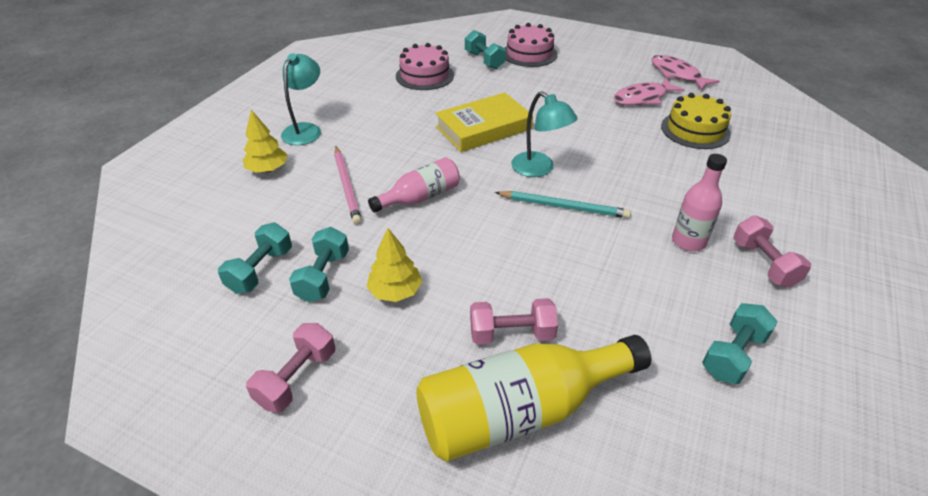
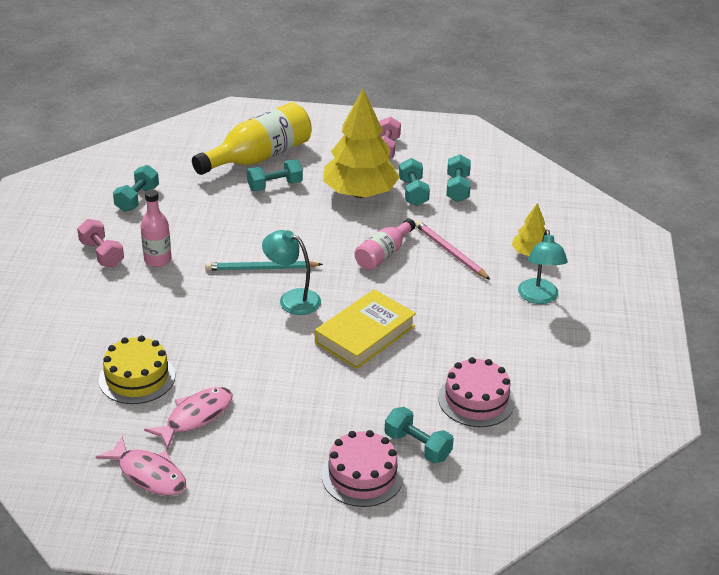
camera: 160 degrees right, 5 degrees down
yellow tree [366,228,422,302] -> yellow tree [323,88,400,198], size x2.05
pink dumbbell [470,298,558,345] -> turquoise dumbbell [247,159,303,191]

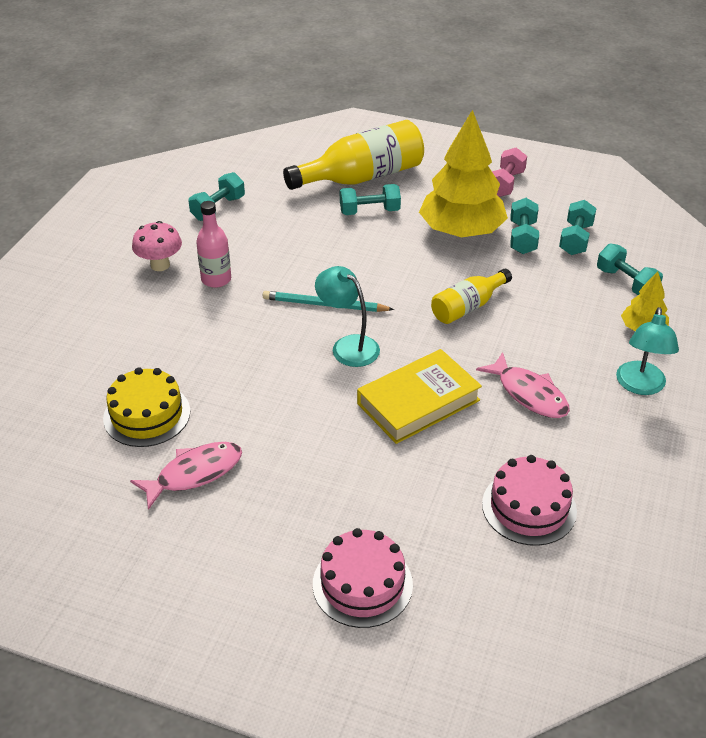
camera: 15 degrees right, 5 degrees up
pink dumbbell [77,219,124,267] -> pink mushroom [132,221,182,271]
pink fish [95,436,186,496] -> pink fish moved to [476,352,570,418]
pink bottle [354,219,416,270] -> yellow bottle [431,269,512,324]
turquoise dumbbell [385,407,454,463] -> turquoise dumbbell moved to [597,244,663,295]
pink pencil [415,220,491,280] -> none

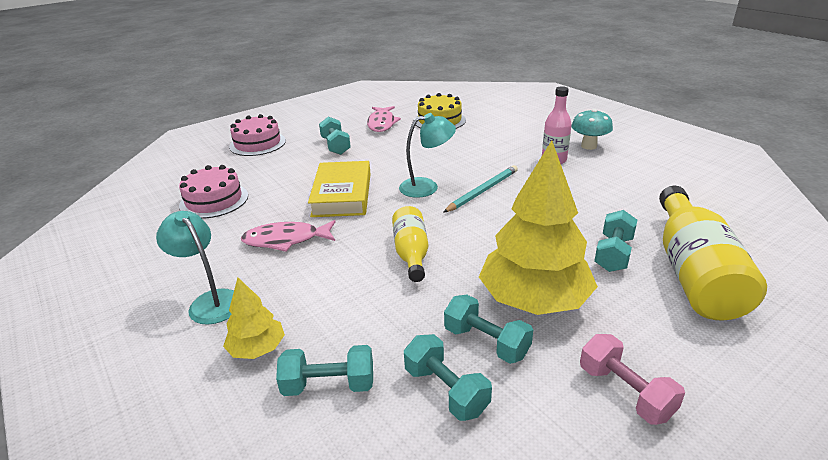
camera: 125 degrees right, 10 degrees down
pink mushroom [132,221,182,271] -> turquoise mushroom [571,109,613,150]
turquoise dumbbell [189,172,245,221] -> turquoise dumbbell moved to [319,117,351,155]

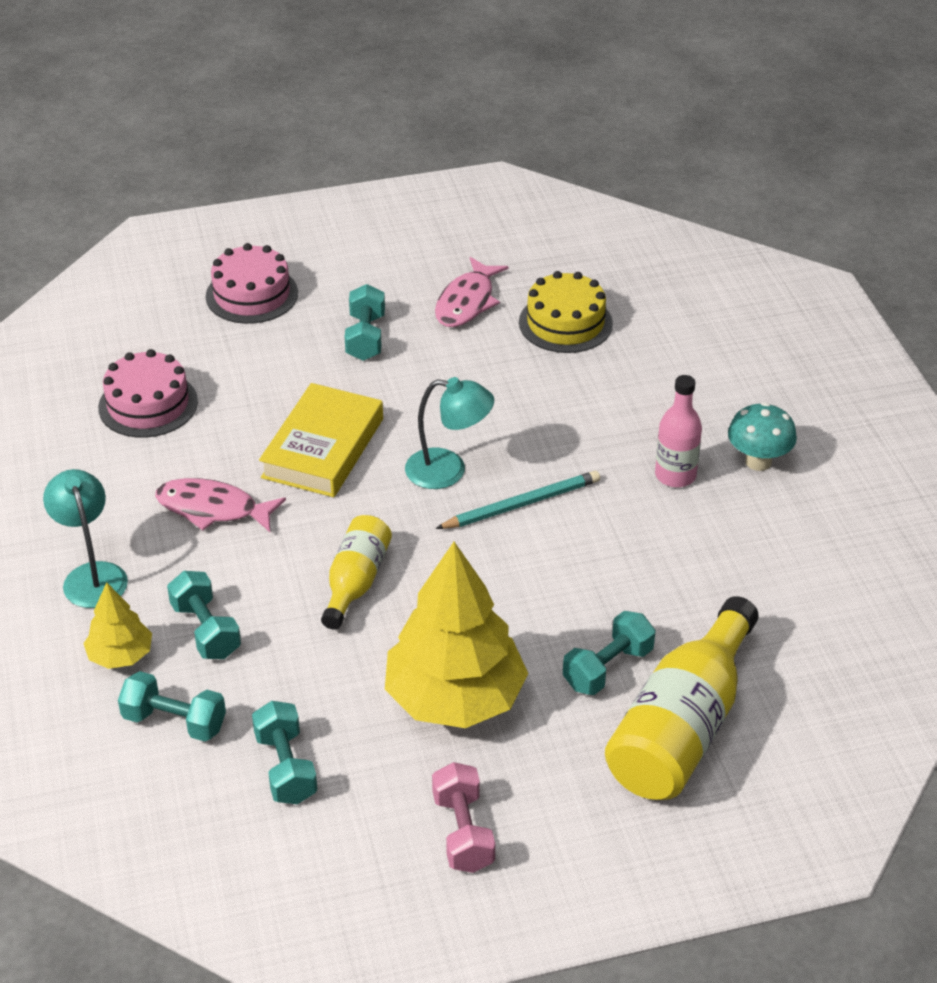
camera: 20 degrees right, 10 degrees up
turquoise dumbbell [444,295,533,364] -> turquoise dumbbell moved to [167,571,241,659]

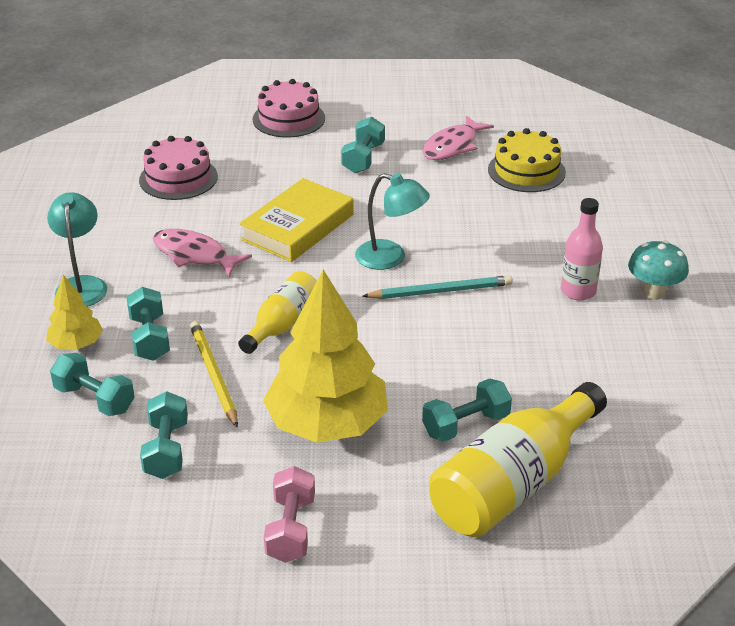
camera: 15 degrees right, 5 degrees down
none -> yellow pencil [190,321,238,428]

